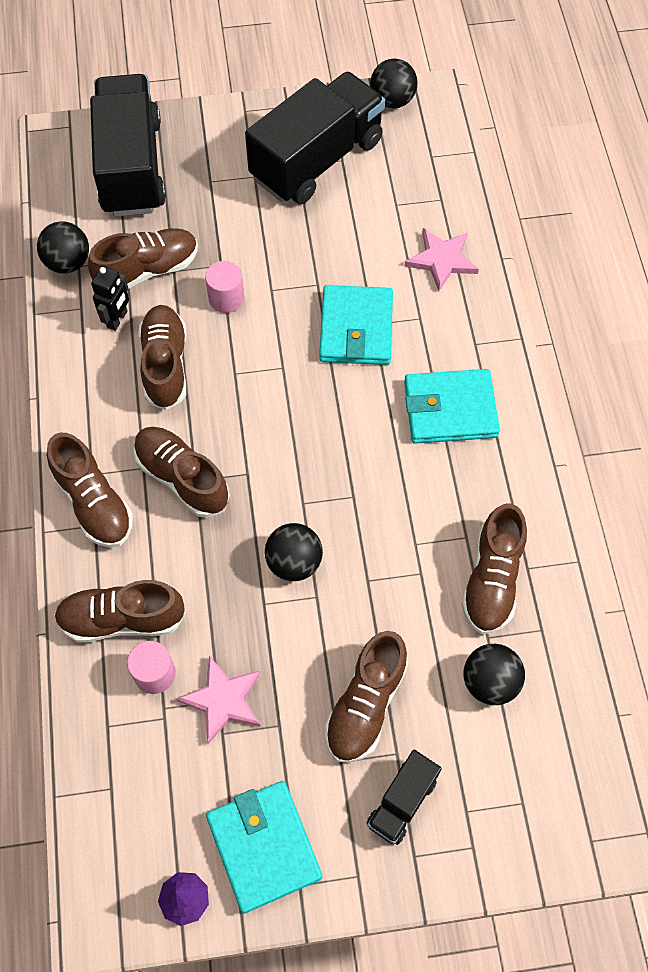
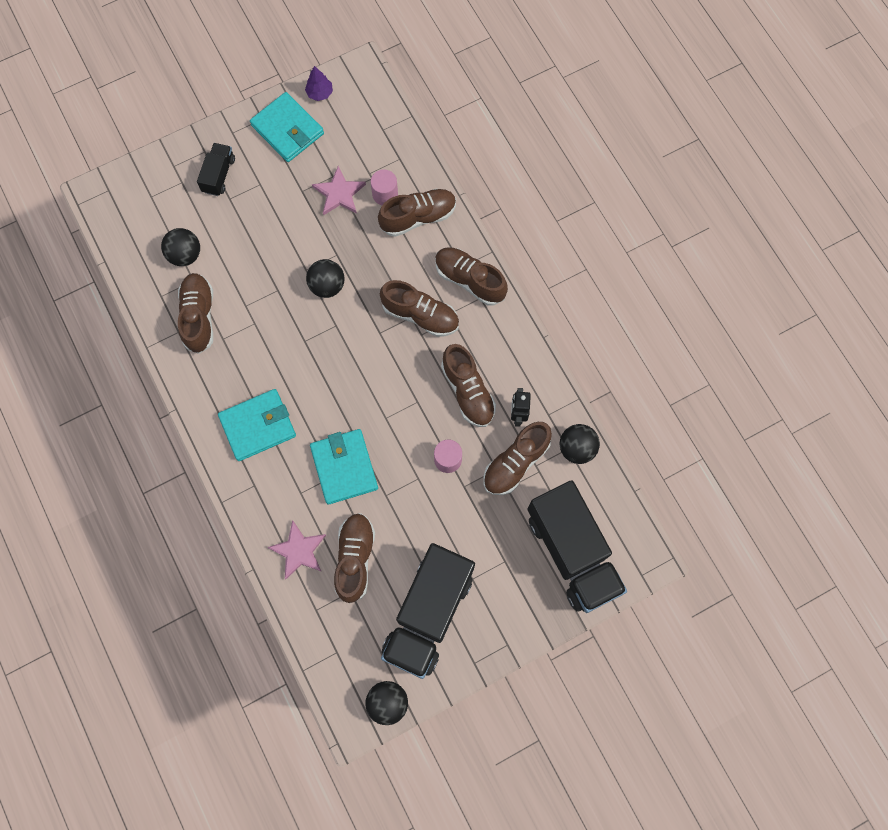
camera: 160 degrees right, 10 degrees up
brown shoe [325,631,408,763] -> brown shoe moved to [334,513,375,603]

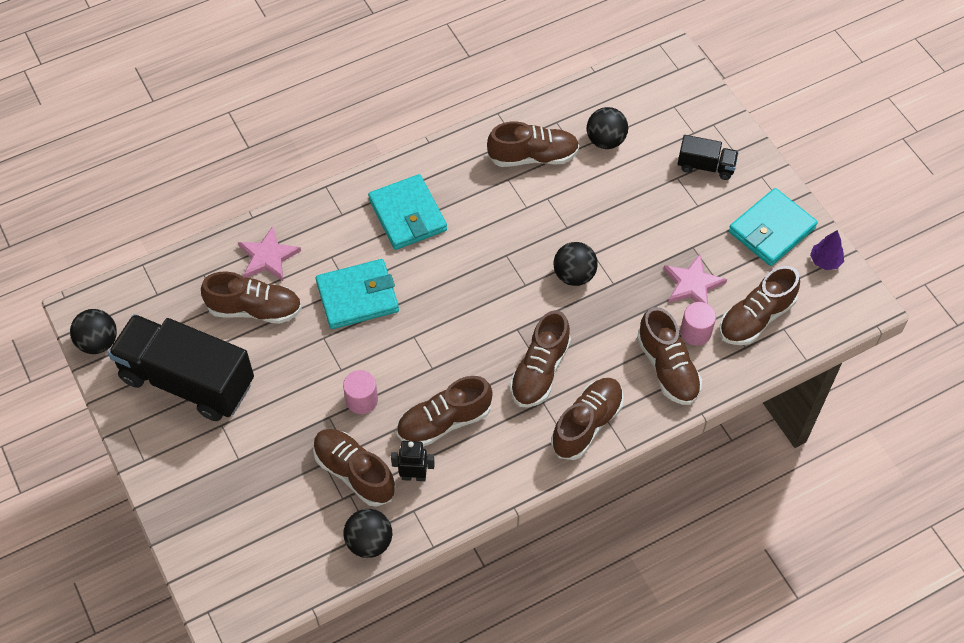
camera: 90 degrees right, 15 degrees down
black truck [527,480,627,613] -> none
none -> brown shoe [719,266,800,345]

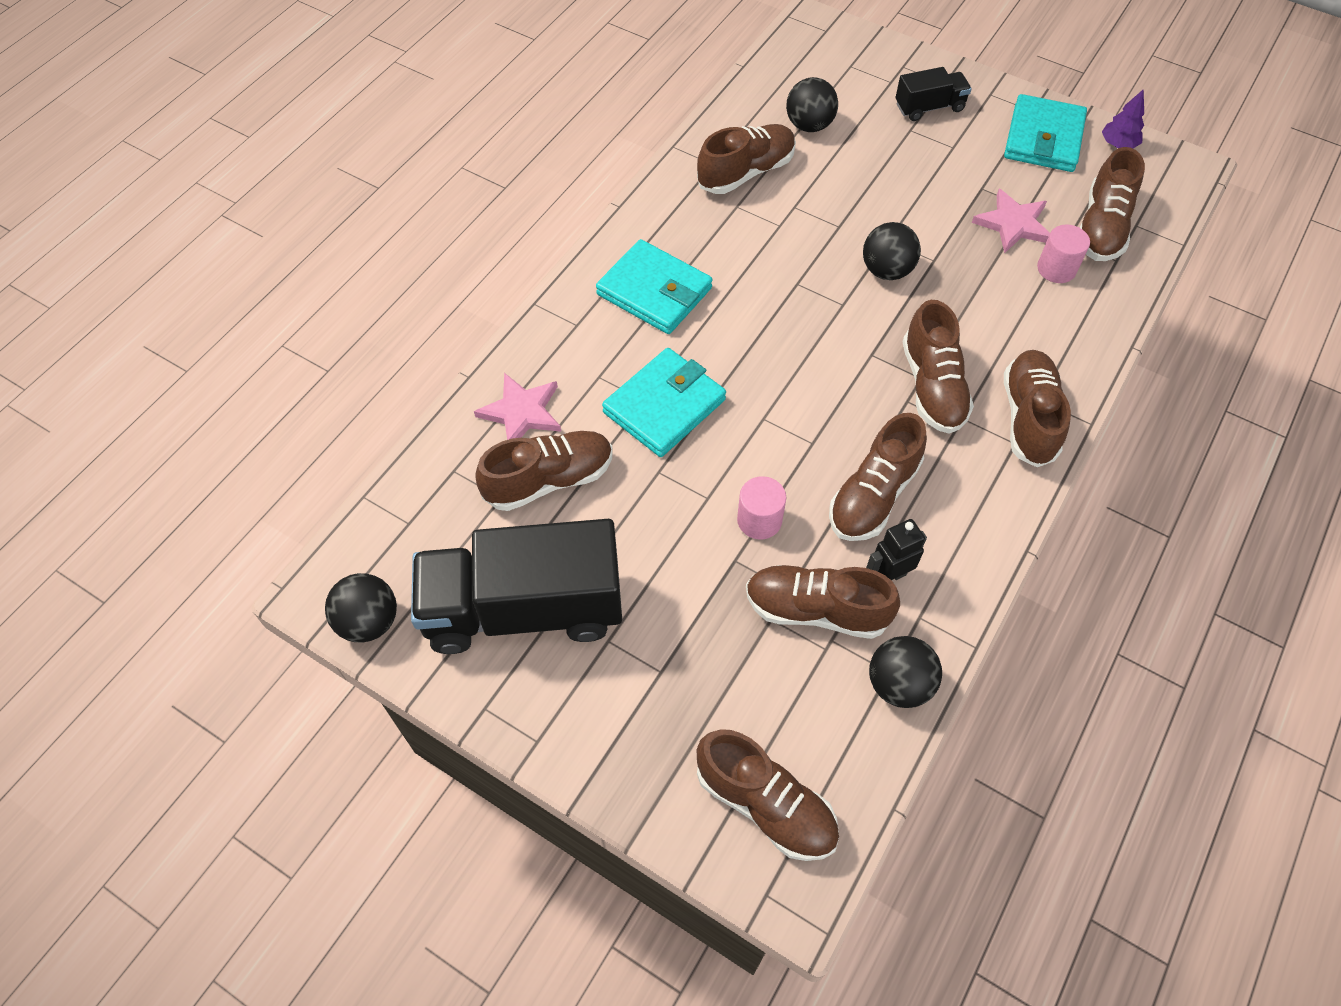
camera: 30 degrees left, 0 degrees up
brown shoe [637,307,702,405] -> brown shoe moved to [696,729,839,861]

